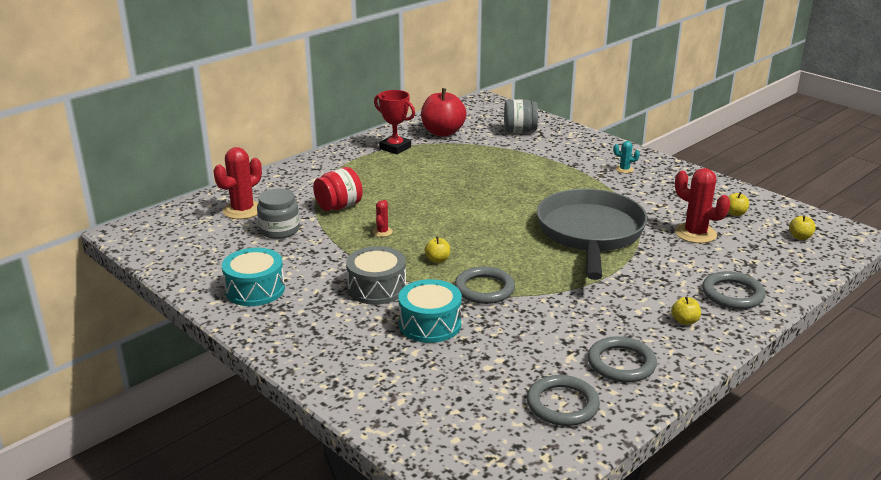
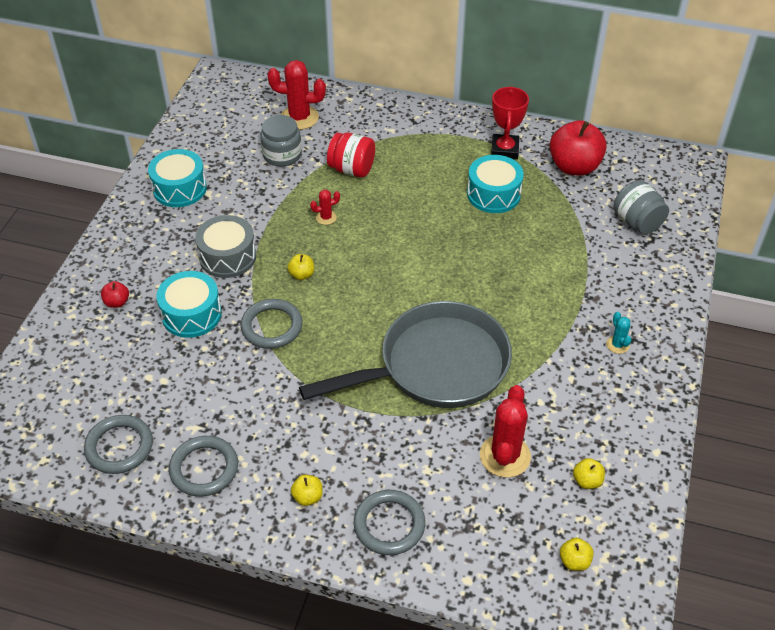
camera: 60 degrees right, 20 degrees up
none -> red apple [101,281,129,308]
none -> turquoise drum [467,155,524,213]

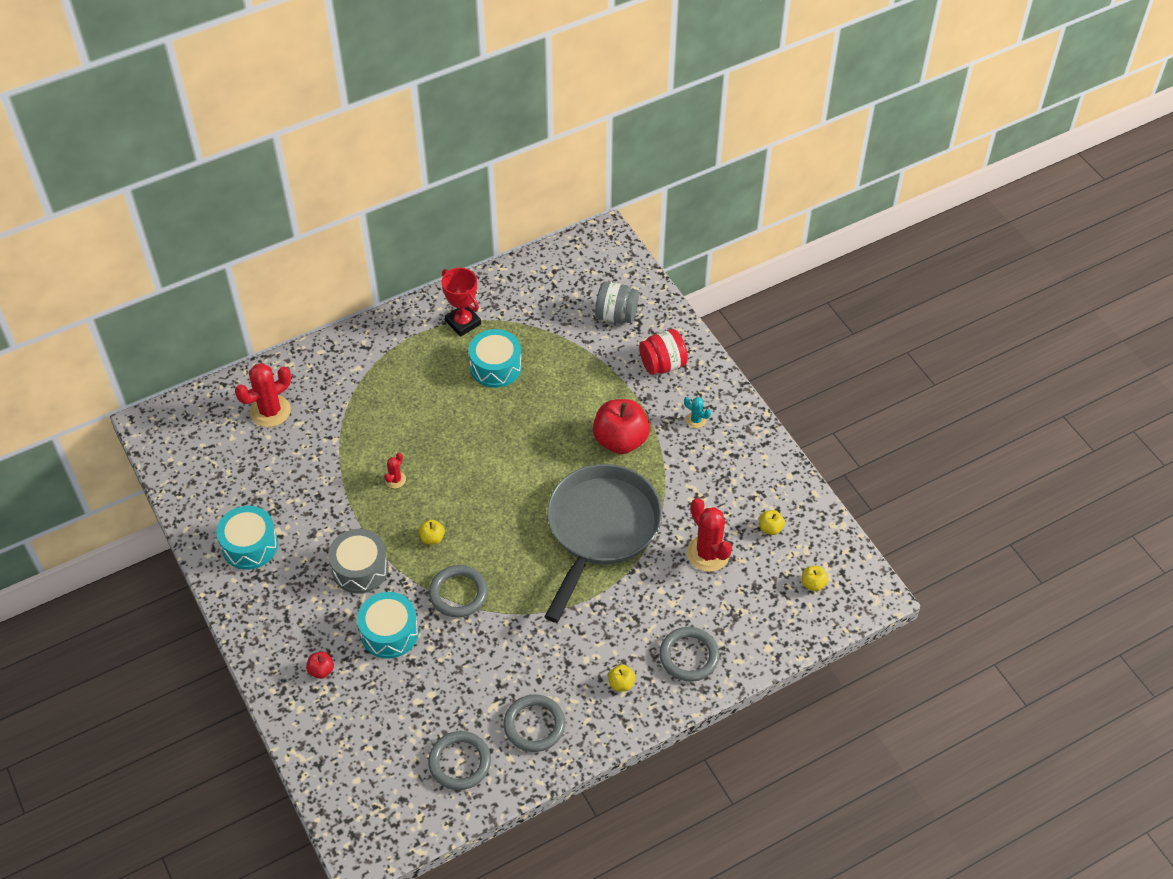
camera: 45 degrees left, 5 degrees up
grey jar [260,115,302,167] -> none
red jar [327,133,375,178] -> red jar moved to [639,329,688,375]
red apple [550,120,607,175] -> red apple moved to [593,399,650,454]

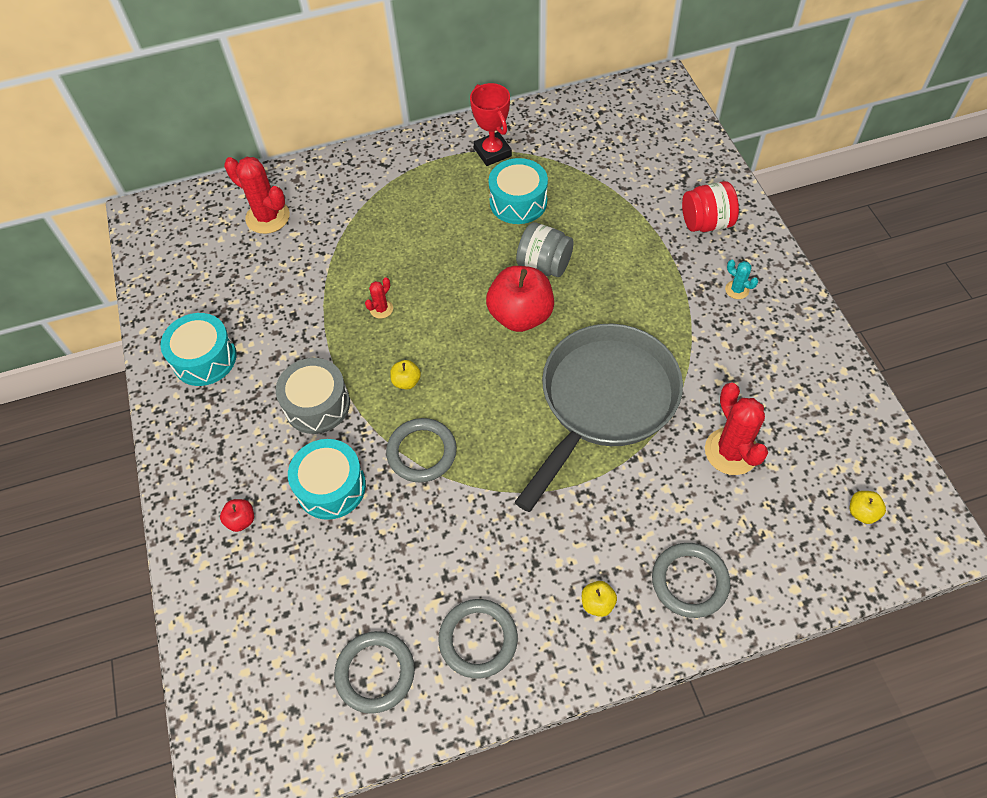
camera: 15 degrees right, 5 degrees up
red cactus [235,363,291,427] -> red cactus turned 60 degrees clockwise [224,157,290,234]
red apple [593,399,650,454] -> red apple moved to [486,266,554,332]
grey jar [595,281,639,324] -> grey jar moved to [516,222,574,277]
yellow apple [759,510,785,535] -> none

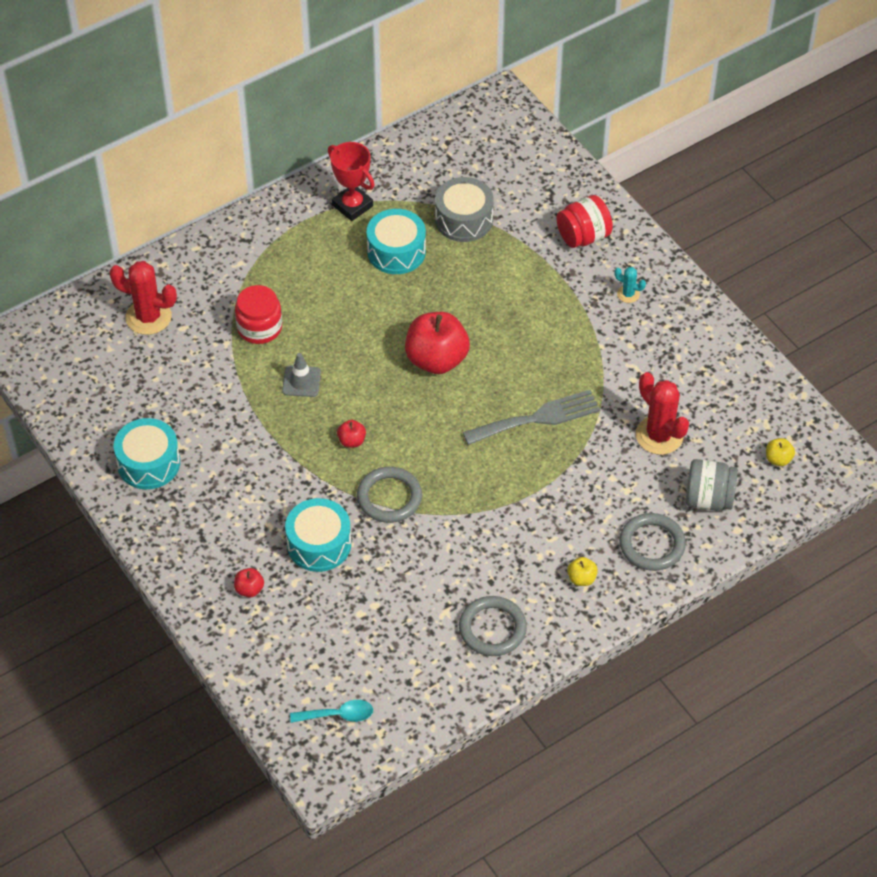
camera: 20 degrees left, 5 degrees down
grey drum [276,358,350,434] -> grey drum moved to [435,177,494,242]
grey ring [334,631,415,714] -> none
red cactus [365,277,393,319] -> grey traffic cone [282,353,321,397]
yellow apple [390,360,421,389] -> red apple [337,420,366,448]
grey pan [515,324,683,512] -> grey fork [463,390,600,445]
grey jar [516,222,574,277] -> grey jar moved to [686,459,738,511]
none -> red jar [235,285,282,344]
none -> turquoise spoon [290,700,373,723]

